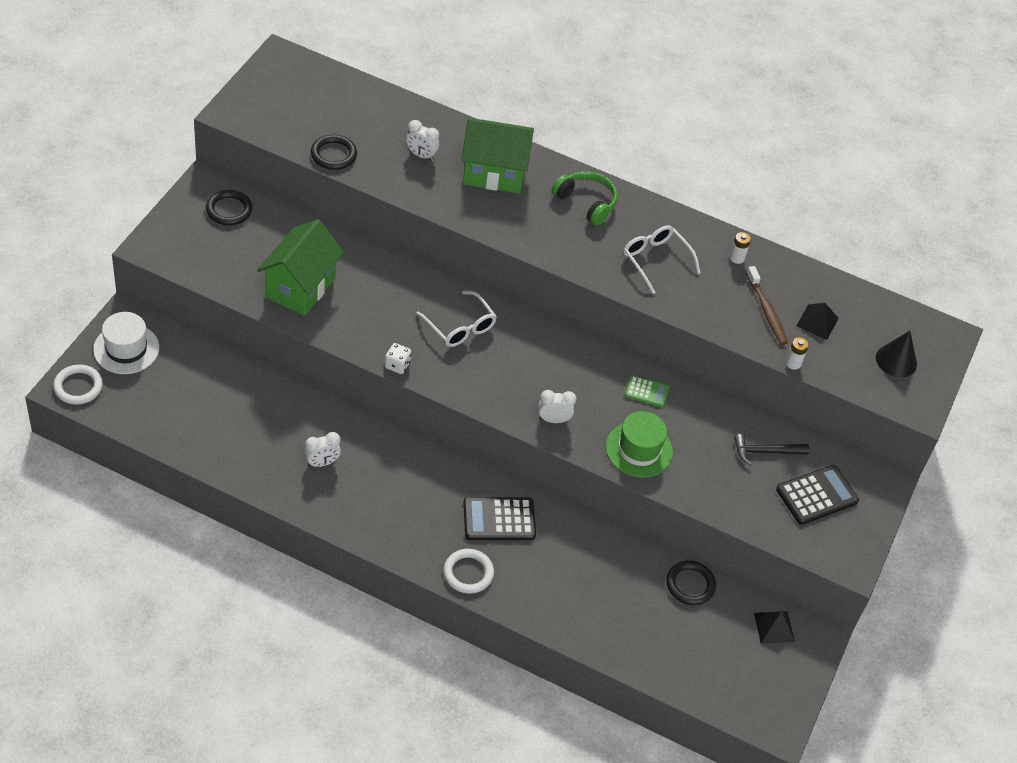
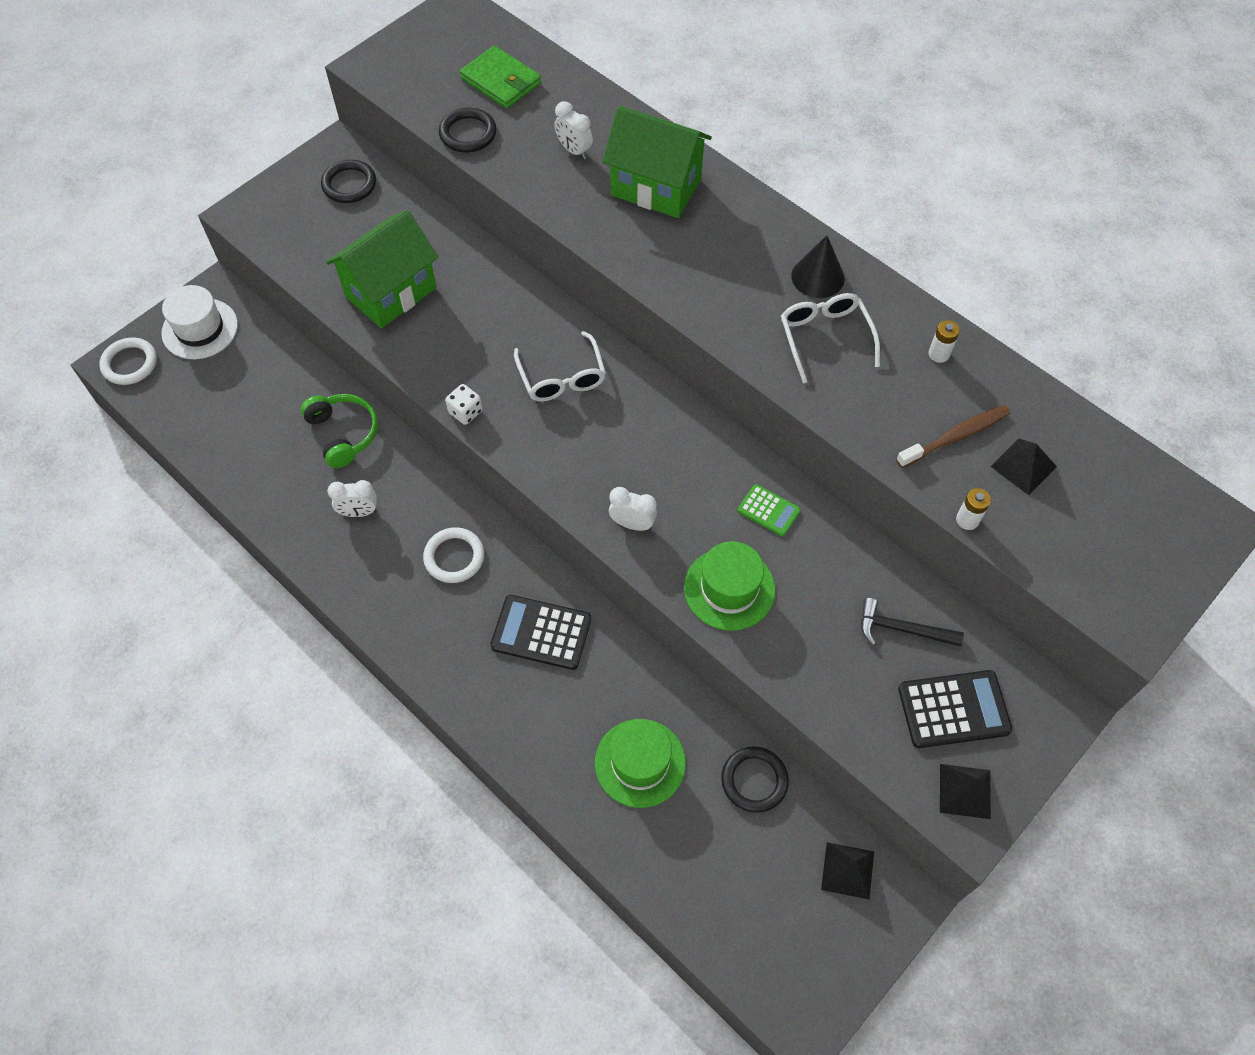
camera: 25 degrees right, 10 degrees up
white ring [444,549,494,594] -> white ring moved to [423,527,484,583]
green headphones [552,171,617,226] -> green headphones moved to [301,394,378,468]
brown toothbrush [746,266,788,345] -> brown toothbrush turned 120 degrees counterclockwise [896,405,1010,468]
black cone [876,331,917,378] -> black cone moved to [791,235,845,298]
none -> green wallet [460,46,541,109]
none -> green hat [595,719,686,808]
none -> black pyramid [940,764,991,819]

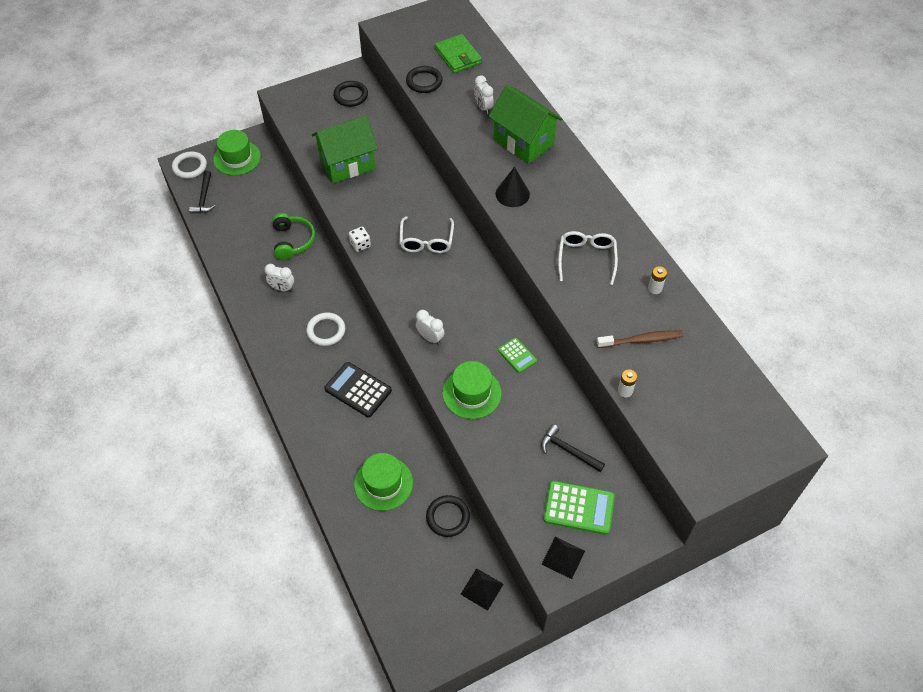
camera: 20 degrees right, 5 degrees down
white hat [161,285,238,359] -> green hat [213,130,261,175]
black cone [791,235,845,298] -> black cone moved to [496,166,530,207]
black calculator [898,670,1012,748] -> green calculator [543,481,615,535]
black pyramid [990,438,1057,495] -> none
none -> black hammer [189,171,216,214]

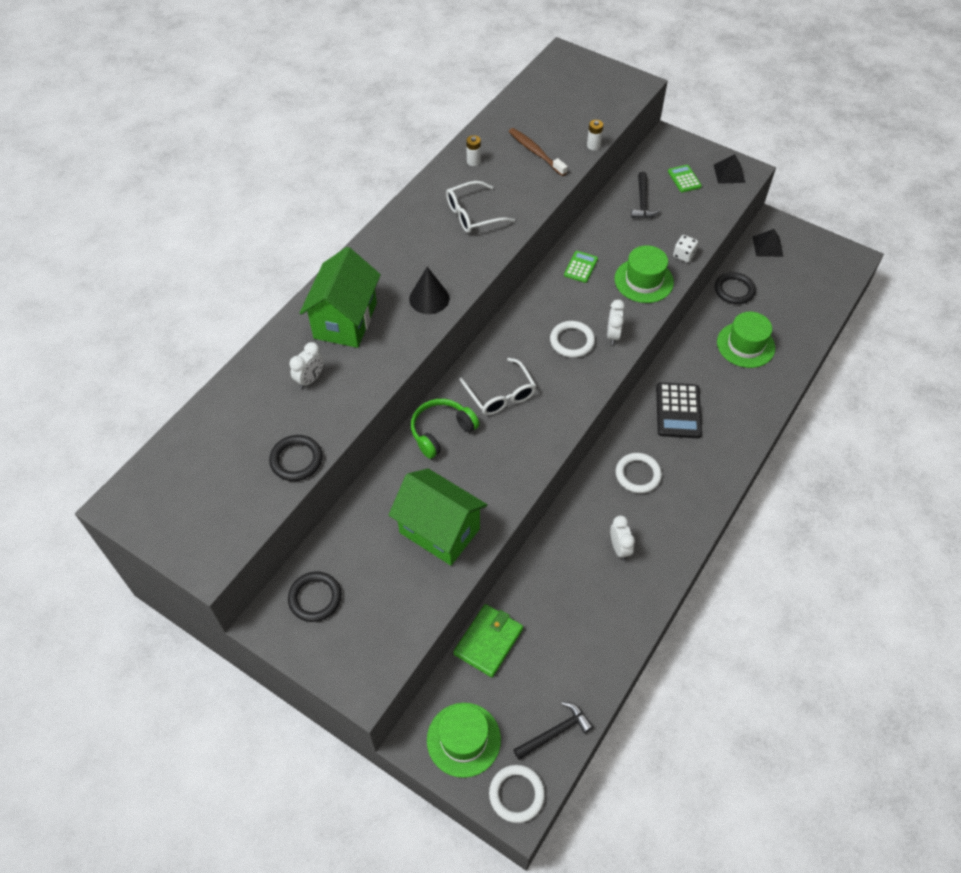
camera: 120 degrees left, 0 degrees up
green headphones [272,213,315,260] -> green headphones moved to [411,399,479,459]
white dice [349,227,371,252] -> white dice moved to [673,235,698,263]
white glasses [400,216,454,253] -> white glasses turned 90 degrees clockwise [459,358,537,415]
green wallet [434,34,482,73] -> green wallet moved to [453,604,523,677]
green calculator [543,481,615,535] -> green calculator [668,165,702,192], size x0.59
none -> white ring [550,321,595,358]

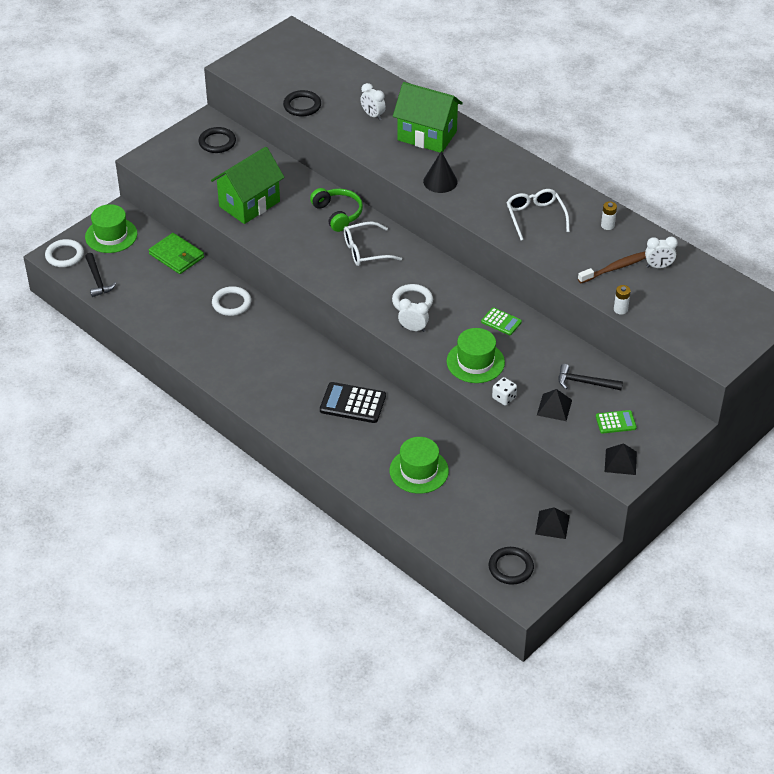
camera: 100 degrees right, 10 degrees down
white clock [610,515,635,561] -> white clock moved to [645,237,678,268]
white ring [615,453,662,493] -> white ring moved to [212,286,251,316]
black ring [715,272,756,304] -> black ring moved to [489,547,534,585]
none -> black pyramid [537,389,572,421]

